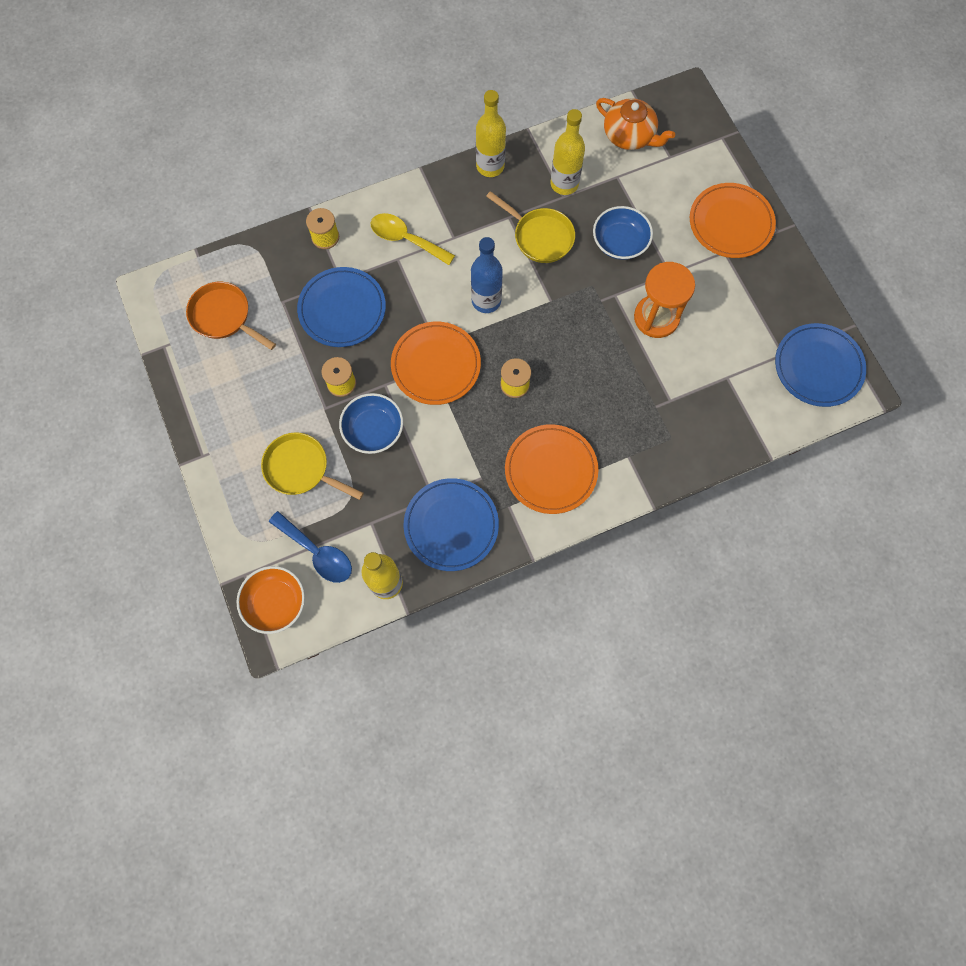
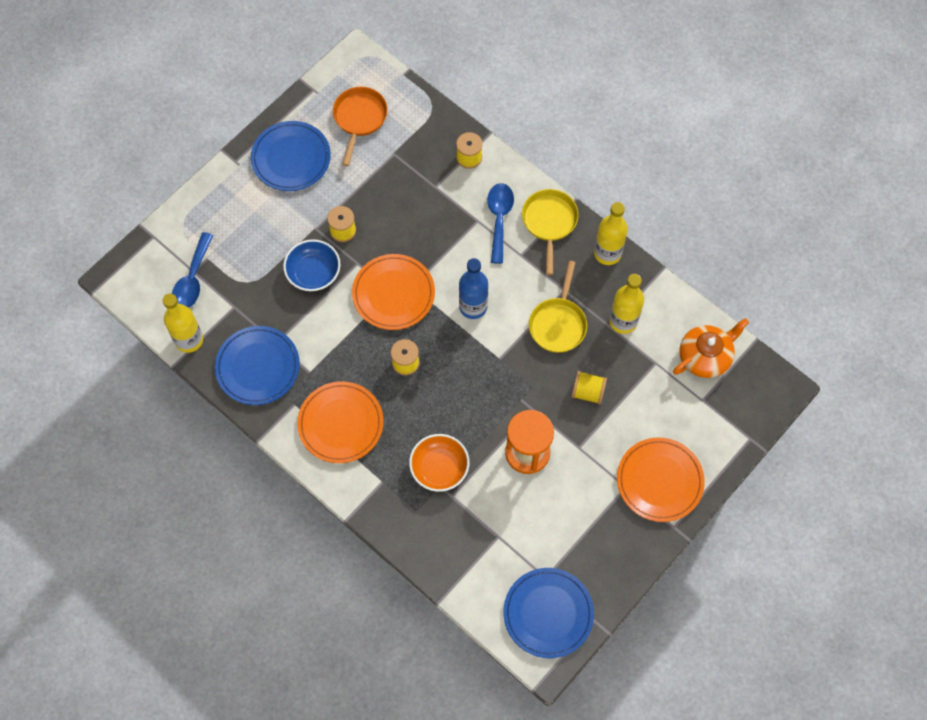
camera: 65 degrees right, 5 degrees down
orange bowl [236,566,305,634] -> orange bowl moved to [409,434,469,492]
yellow pan [261,432,364,500] -> yellow pan moved to [522,189,579,275]
blue plate [297,267,386,347] -> blue plate moved to [251,121,331,191]
yellow spoon [371,213,455,265] -> blue spoon [487,183,514,264]
blue bowl [593,206,653,260] -> yellow spool [571,371,607,405]
orange teapot [596,98,675,150] -> orange teapot turned 135 degrees counterclockwise [673,318,749,378]

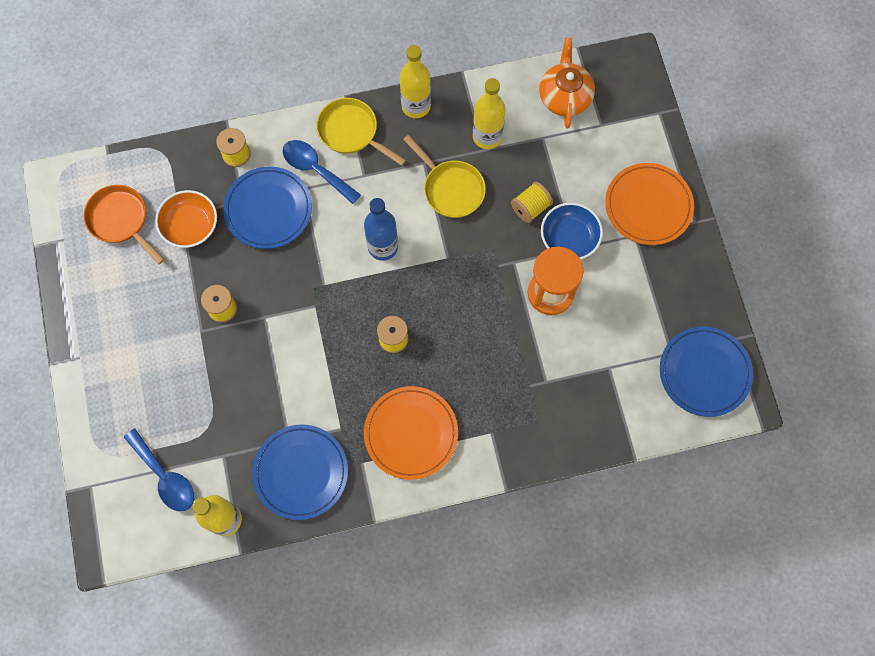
camera: 55 degrees left, 5 degrees up
blue plate [251,121,331,191] -> blue plate moved to [223,166,312,249]
blue bowl [283,239,340,291] -> blue bowl moved to [541,202,603,260]
orange plate [352,254,435,330] -> none
orange bowl [409,434,469,492] -> orange bowl moved to [155,190,217,248]

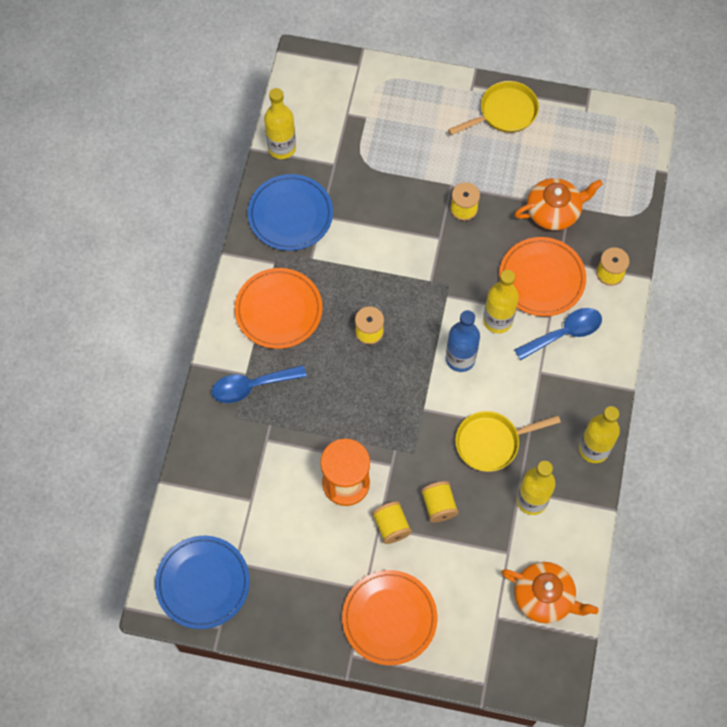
camera: 115 degrees right, 5 degrees down
orange pan [84,185,165,264] -> none
blue spoon [124,429,194,511] -> blue spoon moved to [212,365,307,403]
orange bowl [155,190,217,248] -> orange teapot [514,178,603,230]
blue plate [223,166,312,249] -> orange plate [499,237,586,317]
yellow pan [316,98,406,166] -> yellow pan moved to [448,81,539,135]
blue bowl [541,202,603,260] -> yellow spool [372,501,412,544]
none -> yellow bottle [483,270,519,333]

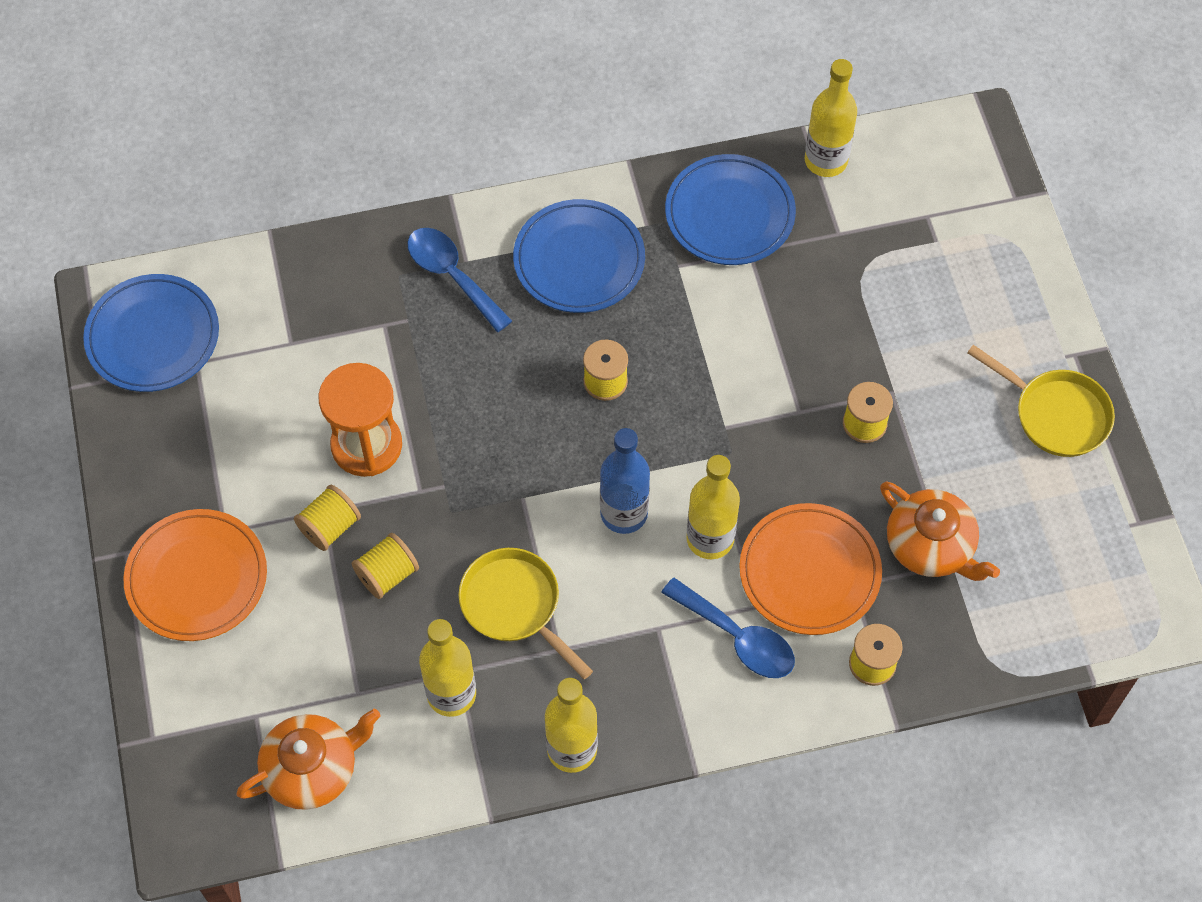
camera: 65 degrees right, 5 degrees down
orange plate [235,268,322,349] -> blue plate [513,199,645,313]
orange teapot [501,562,599,623] -> orange teapot turned 120 degrees counterclockwise [236,708,381,810]

